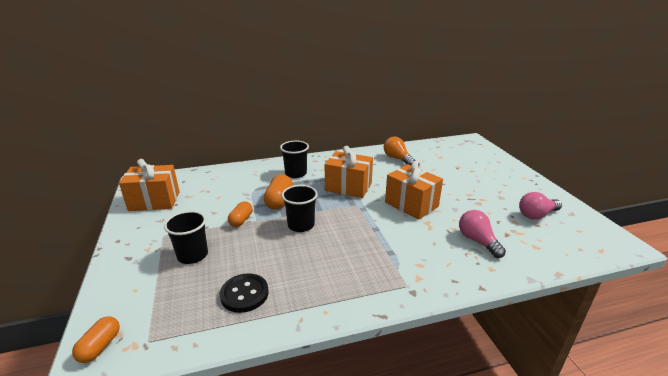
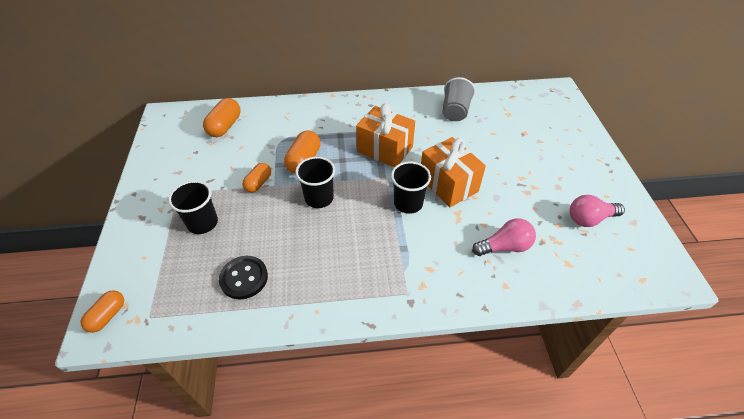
camera: 10 degrees right, 20 degrees up
orange gift [119,159,180,211] -> none
black cup [280,141,309,178] -> black cup moved to [391,162,431,214]
orange light bulb [384,137,415,165] -> grey cup [442,77,475,121]
pink light bulb [459,210,506,258] -> pink light bulb turned 90 degrees clockwise [472,218,536,256]
none -> orange capsule [203,98,240,137]

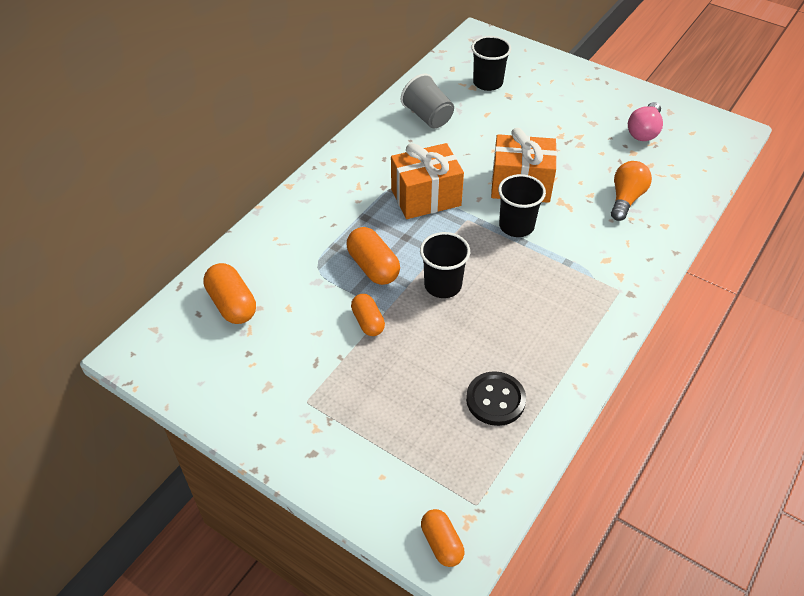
camera: 50 degrees left, 0 degrees up
black cup [168,181,218,234] -> black cup moved to [471,36,511,91]
pink light bulb [472,218,536,256] -> orange light bulb [611,161,652,221]

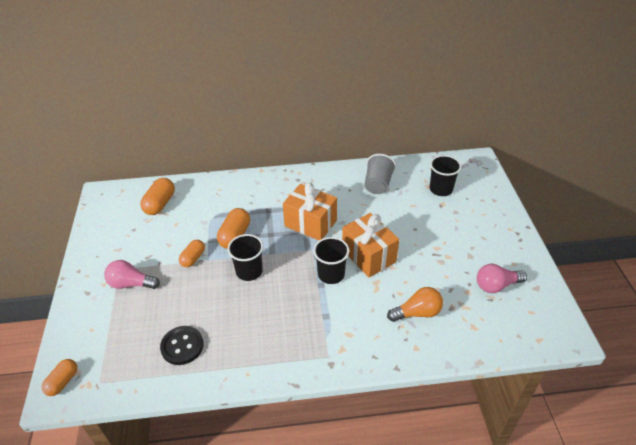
camera: 50 degrees right, 5 degrees down
none -> pink light bulb [104,260,160,289]

